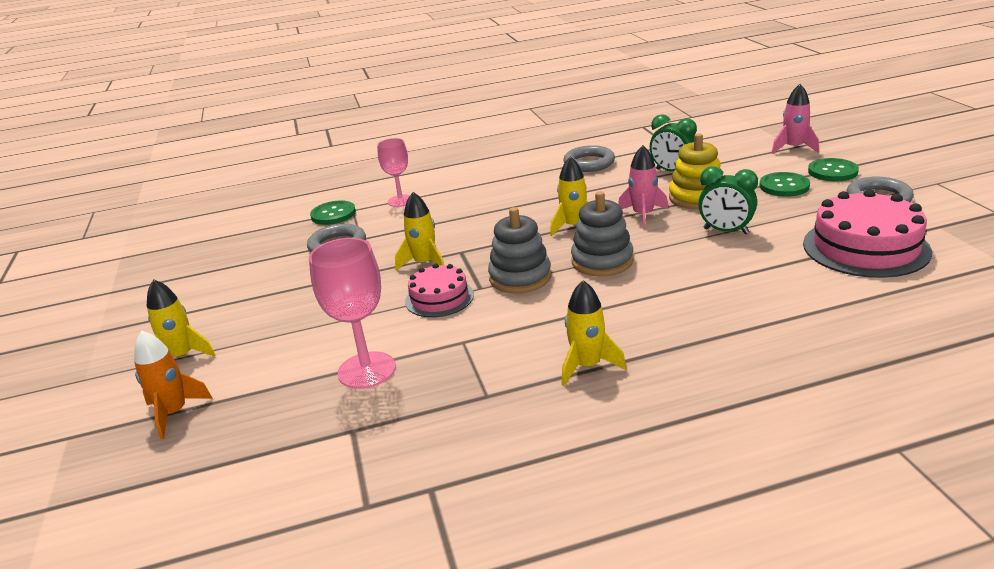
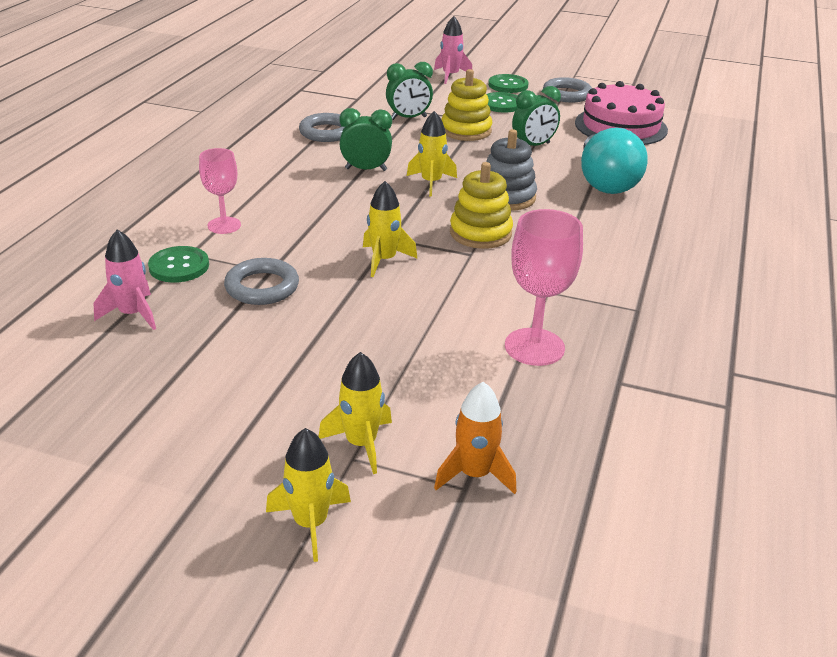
camera: 60 degrees left, 5 degrees up
pink cake [405,264,474,317] -> none
grey stacking toy [488,207,551,293] -> yellow stacking toy [450,162,513,249]
yellow rocket [562,280,626,386] -> yellow rocket moved to [266,428,351,562]
pink rocket [618,145,668,229] -> pink rocket moved to [93,230,156,330]
none -> green clock [340,108,392,171]
none -> turquoise light bulb [581,128,648,194]

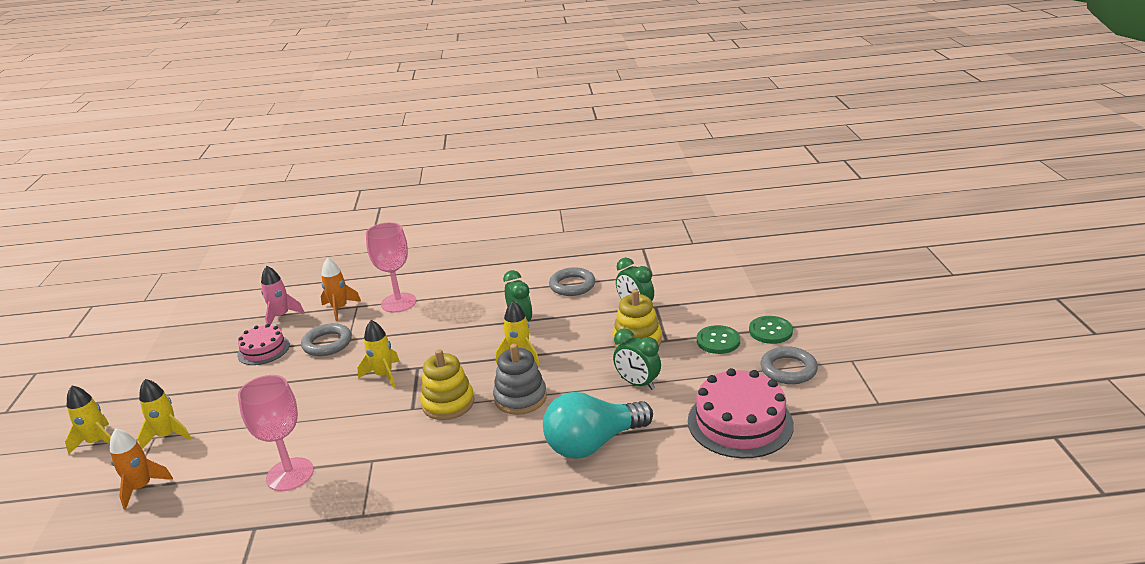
camera: 70 degrees right, 5 degrees down
green button [148,246,209,283] -> orange rocket [321,258,361,321]
pink goblet [199,148,241,234] -> pink goblet [366,222,416,313], size x1.52
pink rocket [434,16,472,84] -> none
none -> pink cake [237,324,290,365]

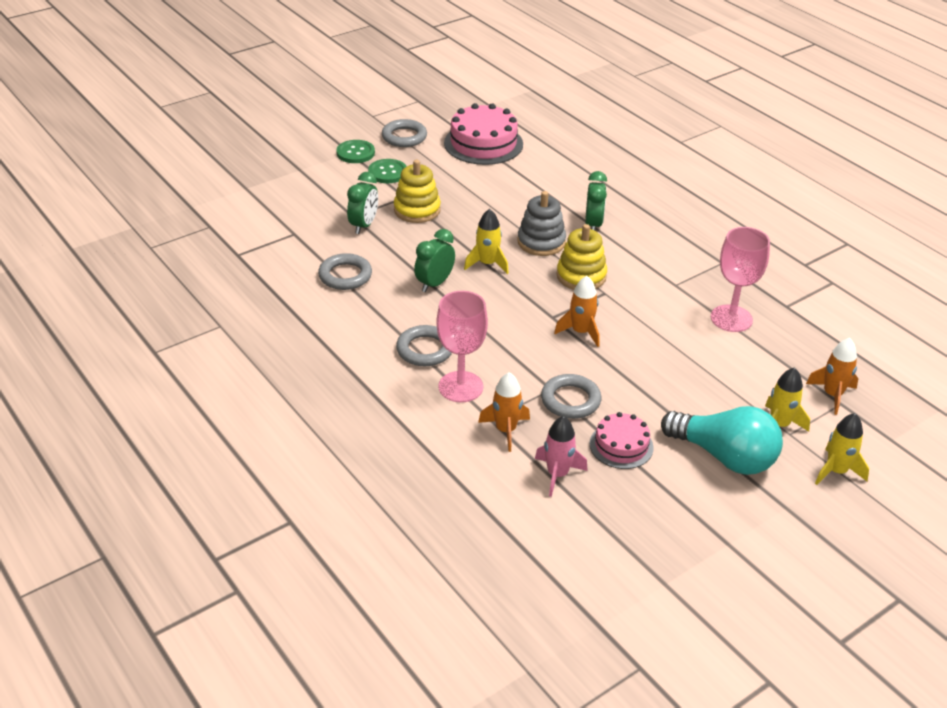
camera: 125 degrees left, 10 degrees up
yellow rocket [358,320,399,388] -> orange rocket [554,276,600,347]
turquoise light bulb [543,392,653,459] -> turquoise light bulb moved to [661,406,783,475]
green clock [613,329,661,390] -> green clock moved to [585,171,607,231]
none -> grey ring [396,325,452,366]

